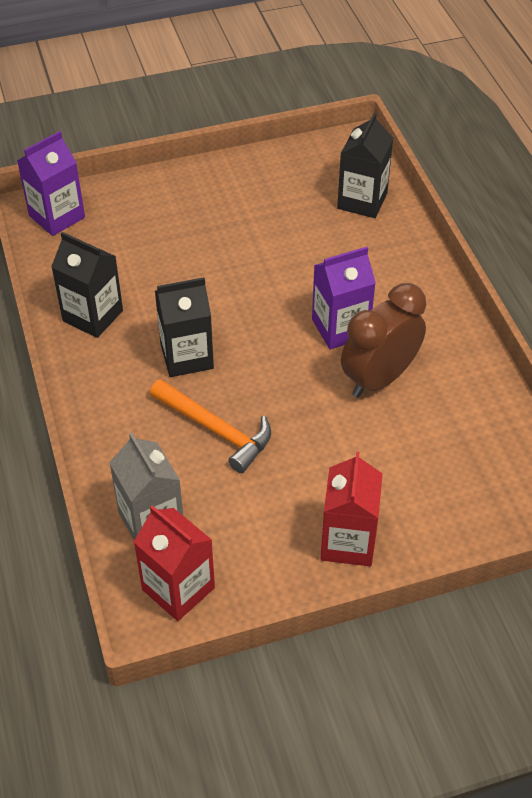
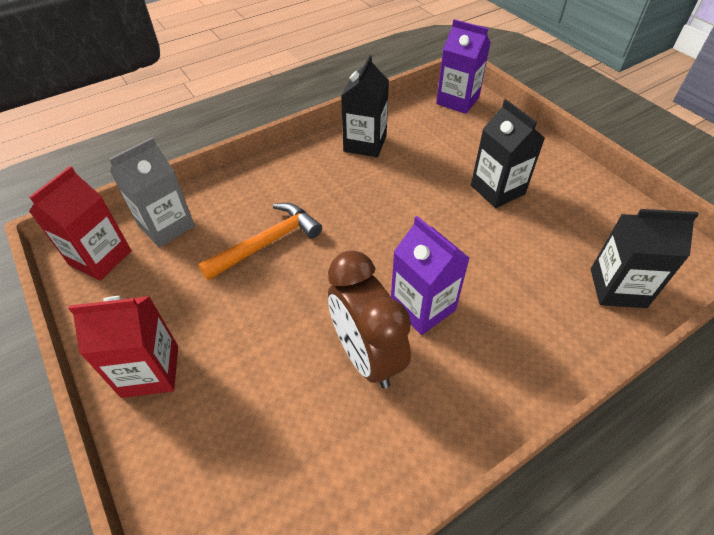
camera: 75 degrees right, 0 degrees up
orange hammer [150,379,271,473] -> orange hammer turned 150 degrees counterclockwise [198,203,322,280]
black carton [155,277,214,377] -> black carton moved to [471,99,545,208]
brown clock [341,283,426,398] -> brown clock turned 150 degrees counterclockwise [328,250,411,389]

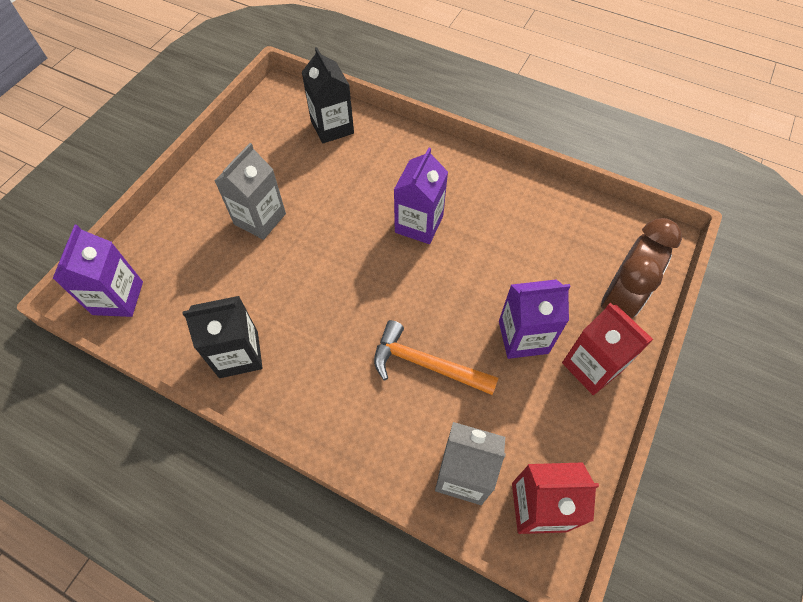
camera: 120 degrees left, 10 degrees up
brown clock [328,250,411,389] -> brown clock moved to [601,218,682,319]
black carton [471,99,545,208] -> grey carton [215,143,286,240]
none -> purple carton [499,280,571,359]

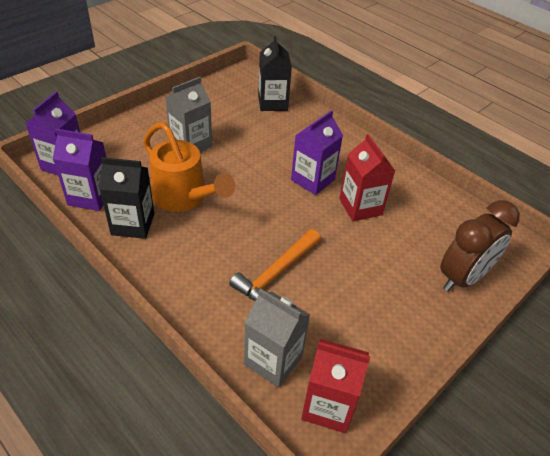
camera: 15 degrees right, 15 degrees down
orange hammer [374,320,498,395] -> orange hammer turned 90 degrees counterclockwise [229,229,320,301]
purple carton [499,280,571,359] -> purple carton moved to [53,129,106,211]
red carton [562,303,653,395] -> red carton moved to [339,134,395,221]
none -> orange watering can [143,122,235,212]

